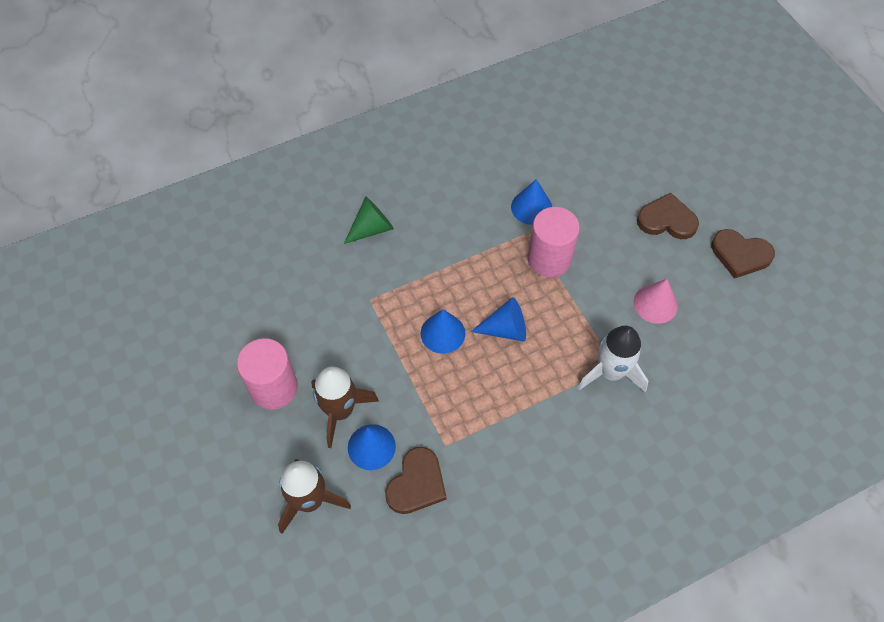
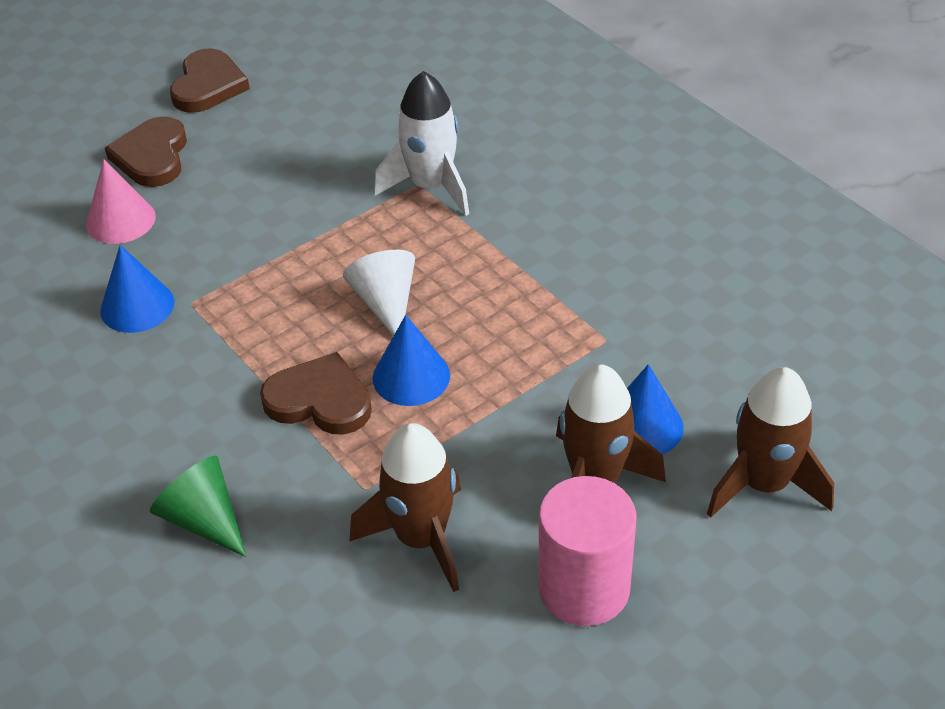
camera: 100 degrees left, 15 degrees down
brown heart [385,447,447,514] -> brown heart moved to [260,352,372,435]
blue cone [471,297,526,342] -> white cone [343,250,415,336]
pink cylinder [528,207,580,277] -> none
pink cone [633,279,678,324] -> pink cone moved to [86,159,156,244]
none -> brown rocket [349,423,461,592]

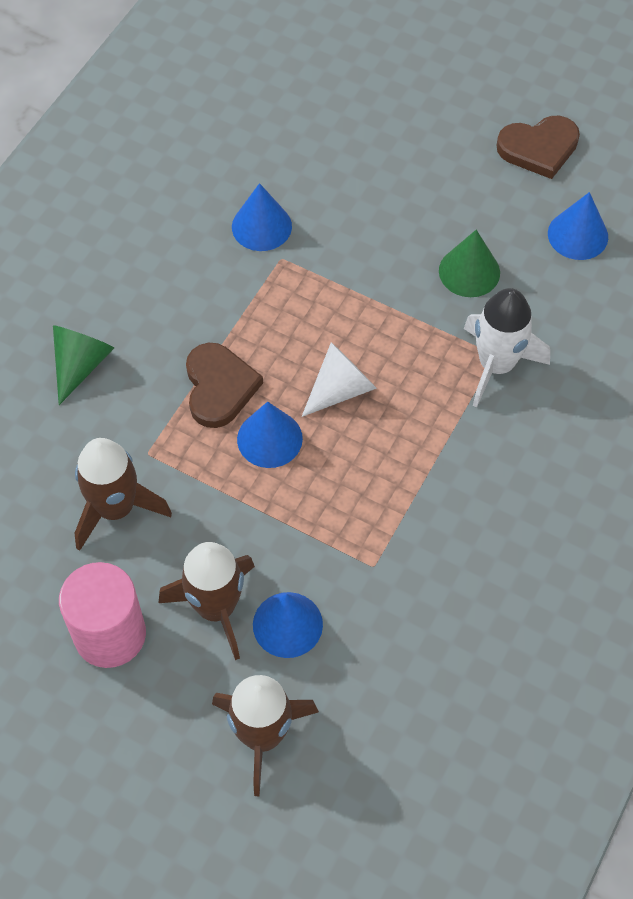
camera: 65 degrees right, 15 degrees up
pink cone [86,159,156,244] -> none
brown heart [105,116,187,187] -> none
none -> green cone [439,230,500,297]
none -> blue cone [548,192,608,260]

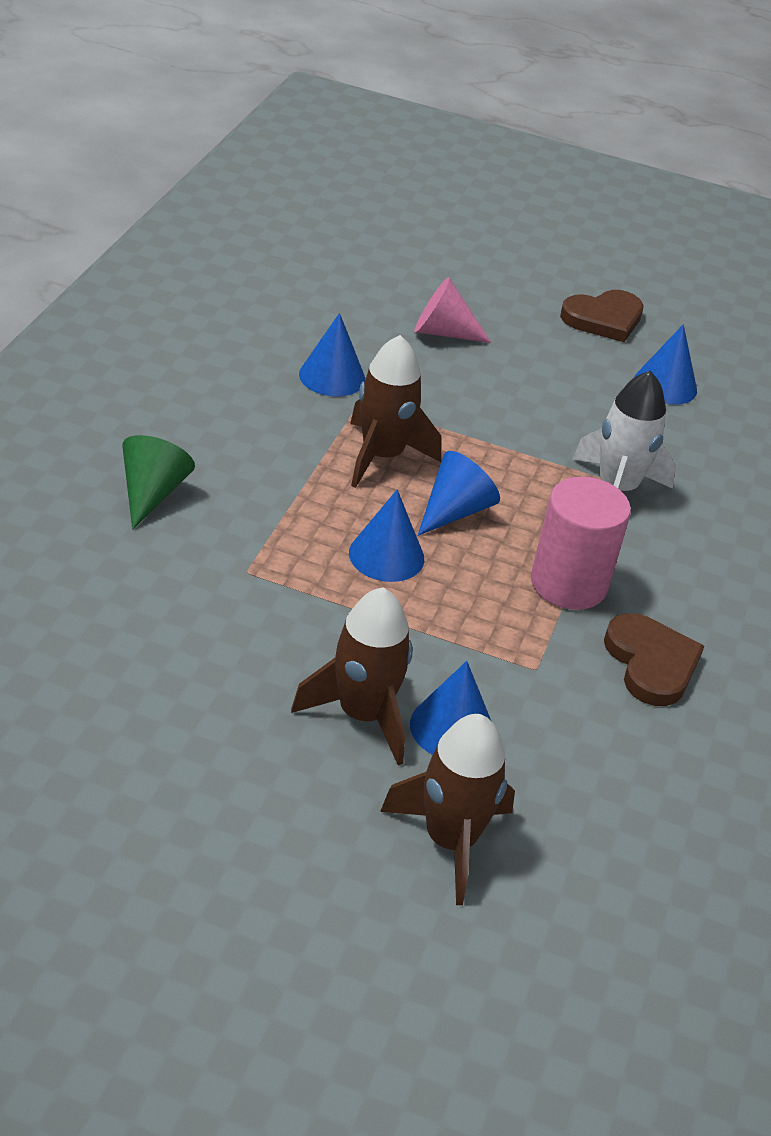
camera: 15 degrees left, 20 degrees down
pink cylinder [59,562,146,668] -> pink cylinder moved to [531,477,631,610]
brown rocket [74,438,172,551] -> brown rocket moved to [350,335,442,488]
brown heart [186,343,263,428] -> brown heart moved to [604,613,704,706]
white cone [302,342,377,417] -> blue cone [418,451,500,536]
green cone [439,230,500,297] -> none
none -> pink cone [414,277,492,343]

